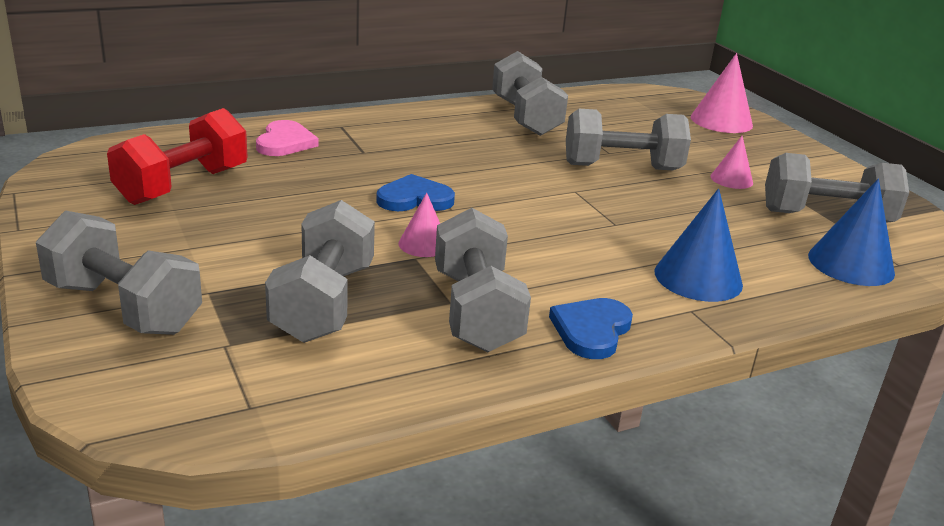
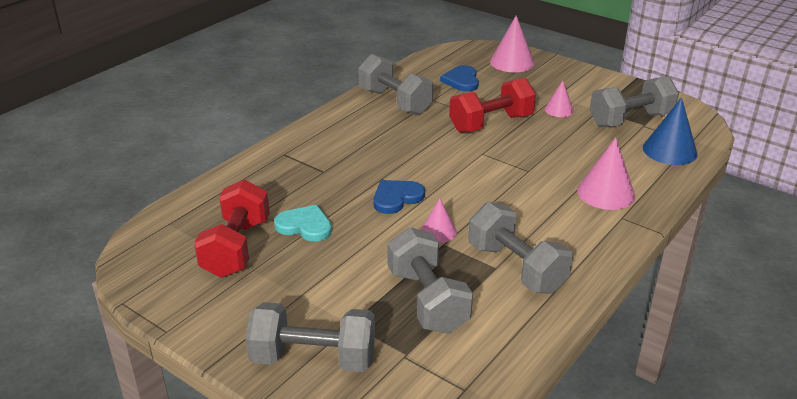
camera: 25 degrees left, 5 degrees up
pink heart [256,120,319,156] -> none
blue heart [549,298,633,359] -> blue heart moved to [440,65,479,92]
grey dumbbell [566,109,691,170] -> red dumbbell [449,78,536,133]
blue cone [654,188,743,302] -> pink cone [577,137,635,210]
none -> turquoise heart [274,205,332,242]

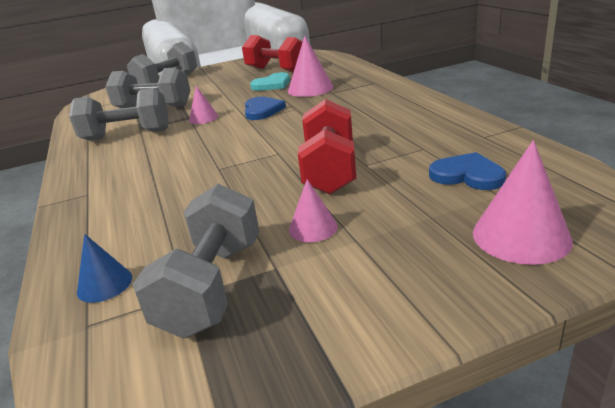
camera: 125 degrees right, 5 degrees down
grey dumbbell [358,54,433,115] -> none
pink cone [577,137,635,210] -> pink cone moved to [288,36,333,97]
blue cone [643,97,697,165] -> blue cone [77,234,132,303], size x0.59

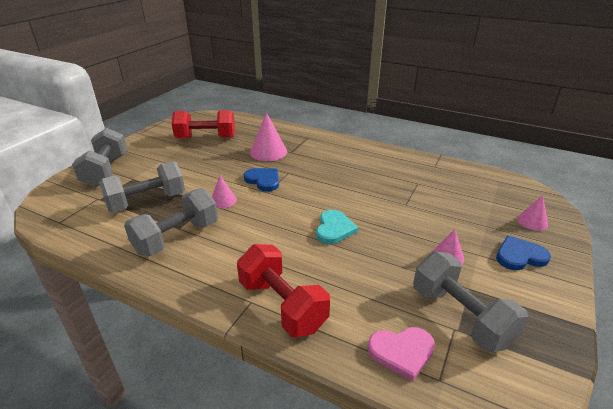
camera: 45 degrees left, 5 degrees up
blue cone [77,234,132,303] -> pink heart [368,327,435,381]
turquoise heart [250,72,290,91] -> turquoise heart moved to [316,210,358,244]
red dumbbell [298,99,356,194] -> red dumbbell moved to [237,244,330,337]
blue heart [429,152,506,190] -> blue heart moved to [496,236,551,270]
pink cone [473,140,573,265] -> pink cone [517,195,548,231], size x0.59

